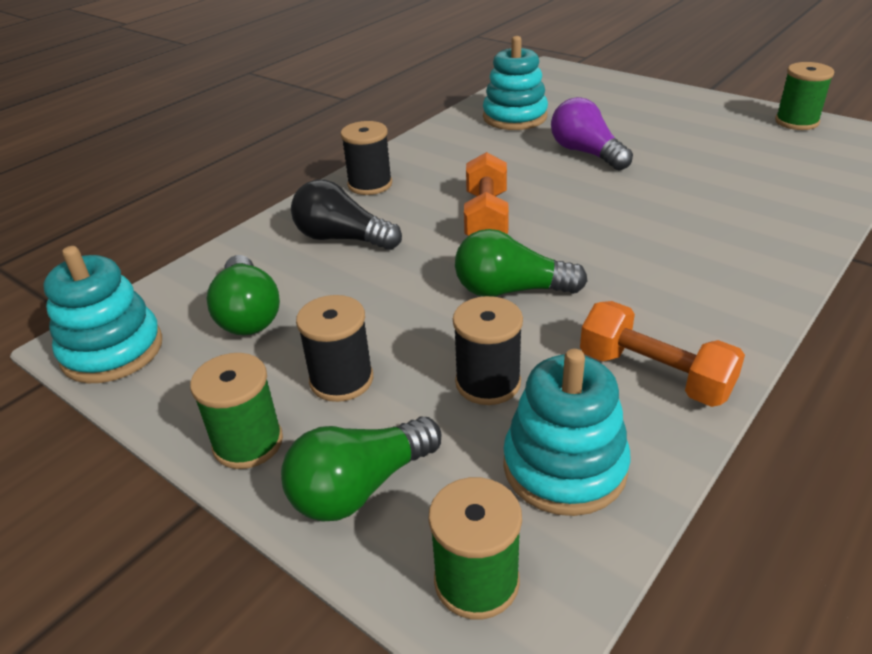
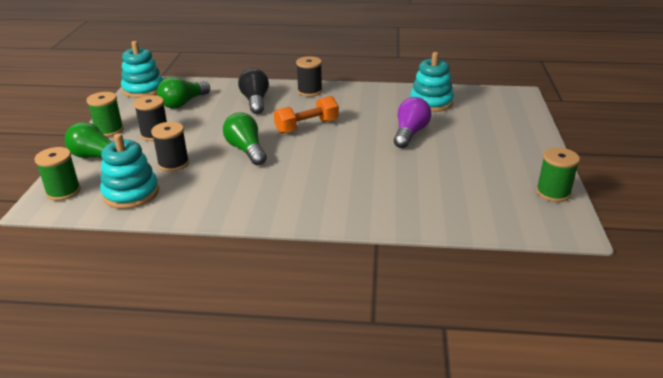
camera: 55 degrees right, 5 degrees down
orange dumbbell [580,301,745,407] -> none

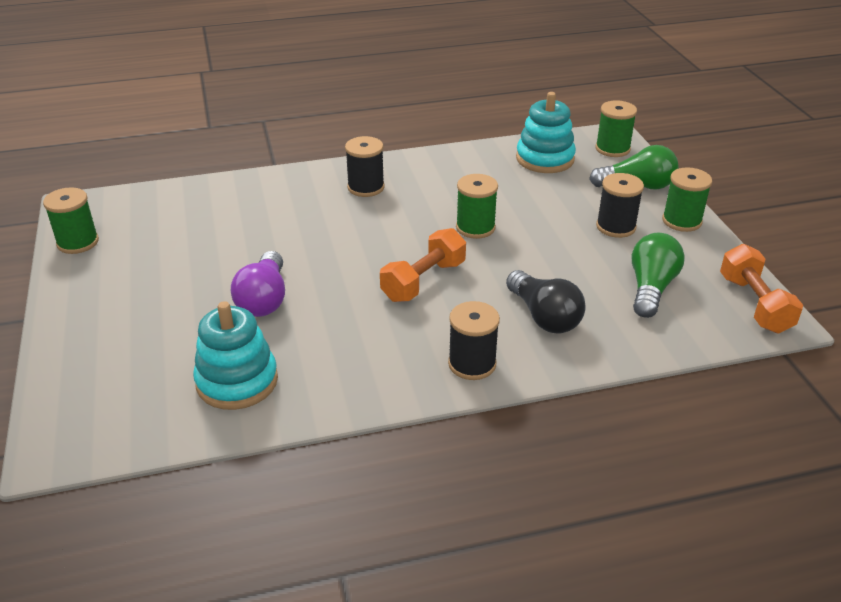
camera: 160 degrees right, 5 degrees up
turquoise stacking toy [121,41,163,98] -> orange dumbbell [720,244,803,334]
black spool [151,122,189,172] -> black spool moved to [345,136,385,197]
green light bulb [223,113,267,165] -> green spool [456,174,498,239]

